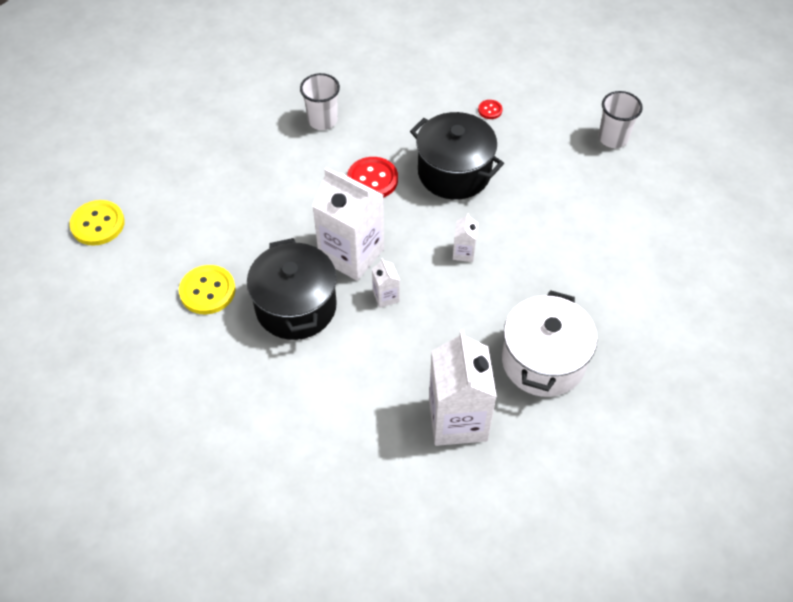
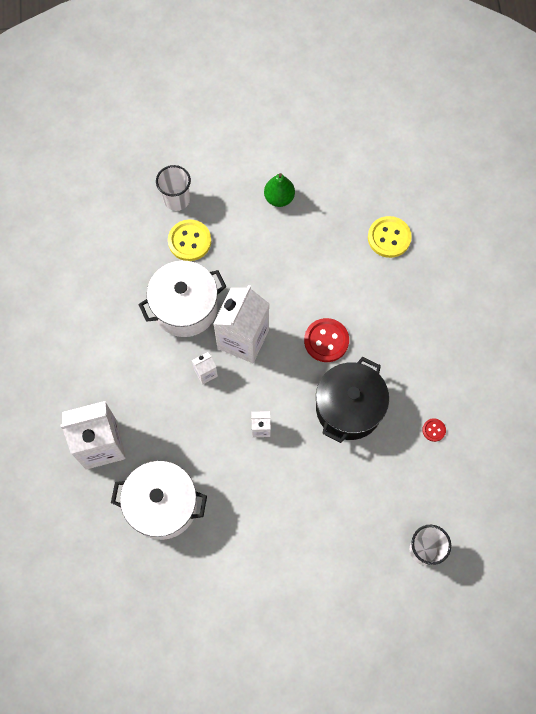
camera: 80 degrees right, 15 degrees up
yellow button [69,200,125,246] -> yellow button moved to [368,216,412,258]
black pot [247,238,337,340] -> white pot [138,261,226,337]
white cup [300,73,340,130] -> white cup moved to [156,165,191,211]
none -> green pear [264,173,295,207]

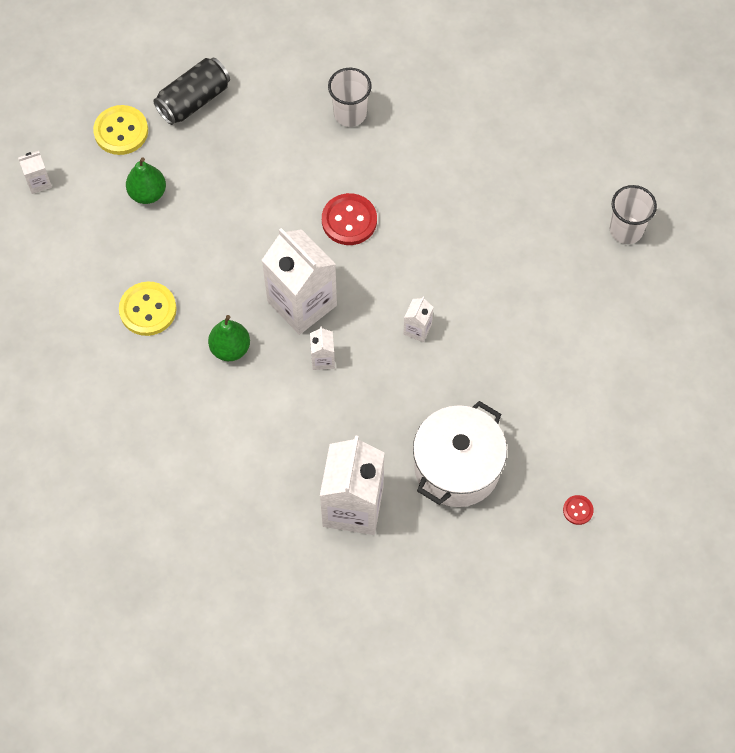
camera: 65 degrees left, 5 degrees down
white pot [138,261,226,337] -> green pear [208,315,250,361]
white cup [156,165,191,211] -> white cup moved to [328,68,372,127]
black pot [316,357,389,443] -> none
yellow button [368,216,412,258] -> yellow button moved to [93,105,148,155]
red button [422,418,446,442] -> red button moved to [563,495,594,525]
none -> white carton [18,151,52,194]
none -> black can [153,58,230,125]

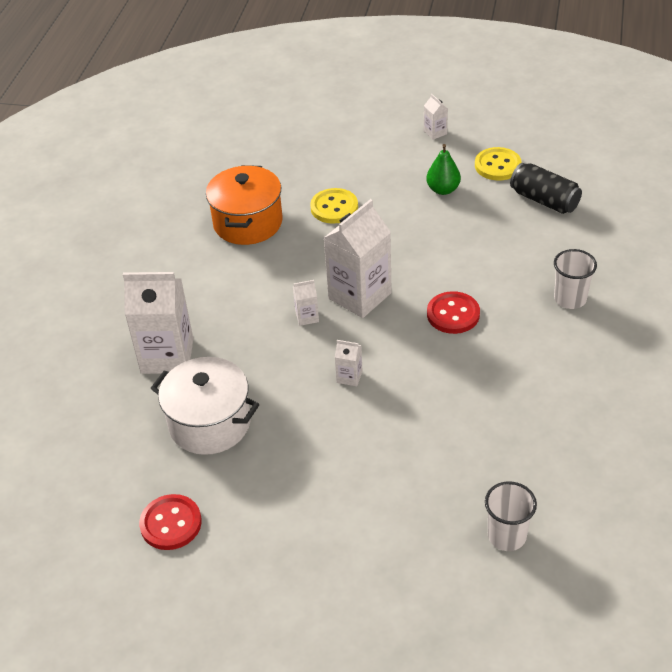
camera: 85 degrees right, 20 degrees down
green pear [208,315,250,361] -> none
red button [563,495,594,525] -> red button [139,494,202,550], size x1.99
none -> orange pot [206,165,283,245]

